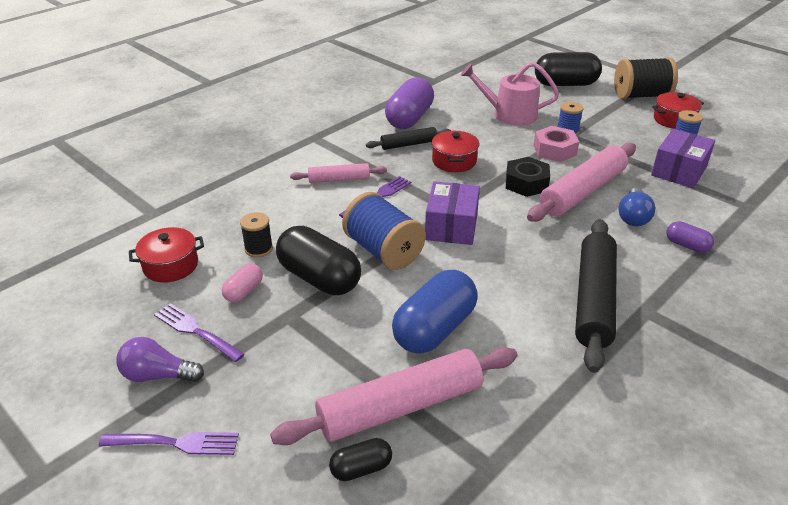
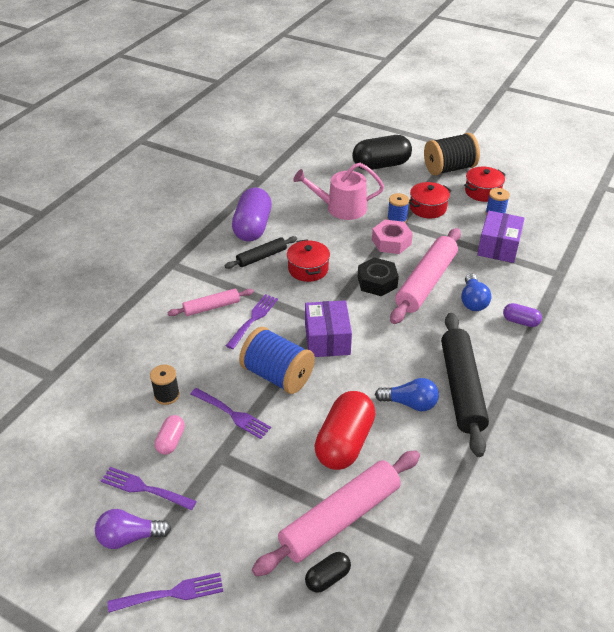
camera: 15 degrees left, 5 degrees up
red pot [129,227,204,283] -> red pot moved to [409,182,452,219]
black capsule [276,226,361,295] -> purple fork [191,388,271,439]
blue capsule [392,270,478,354] -> red capsule [314,391,375,470]
none -> blue light bulb [375,378,439,411]

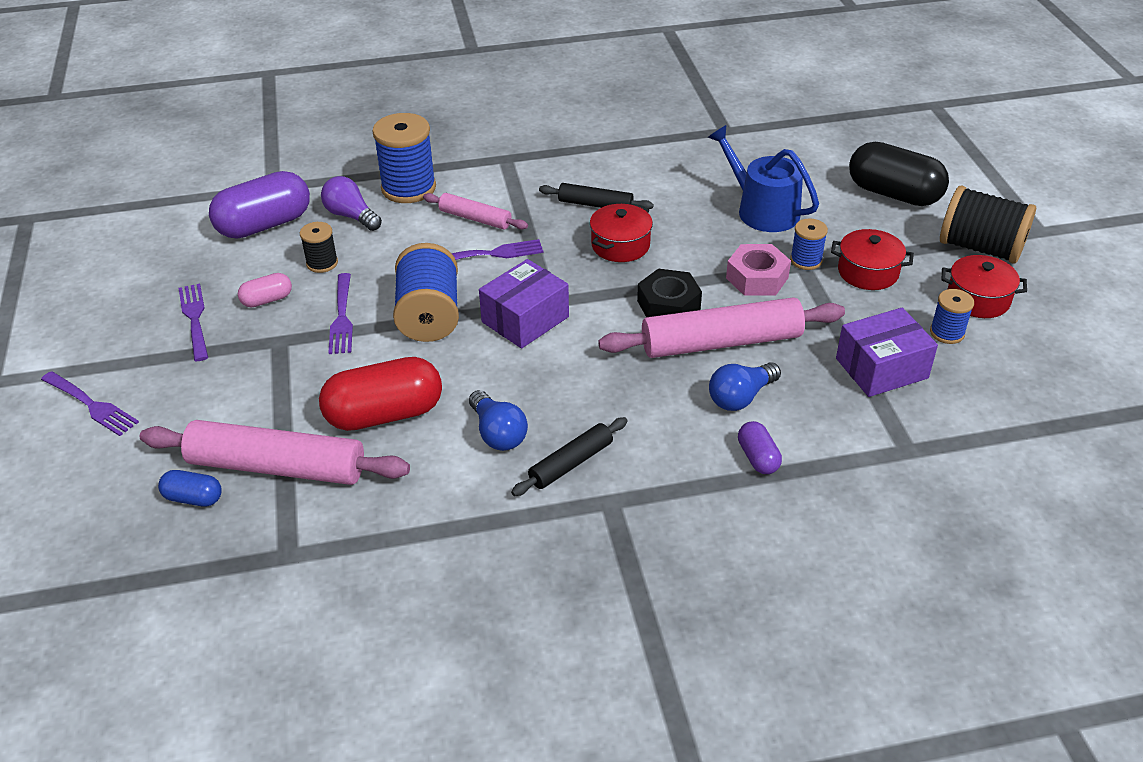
camera: 50 degrees right, 0 degrees up
purple light bulb [95,509,171,549] -> purple light bulb moved to [321,176,382,231]
purple capsule [232,187,272,242] -> purple capsule moved to [209,171,310,239]
pink watering can [293,163,384,220] -> blue watering can [708,125,819,232]
black capsule [305,552,351,593] -> blue capsule [158,470,222,507]
black rolling pin [441,313,489,457] -> black rolling pin [511,417,628,496], size x0.54
none -> blue spool [372,113,436,203]

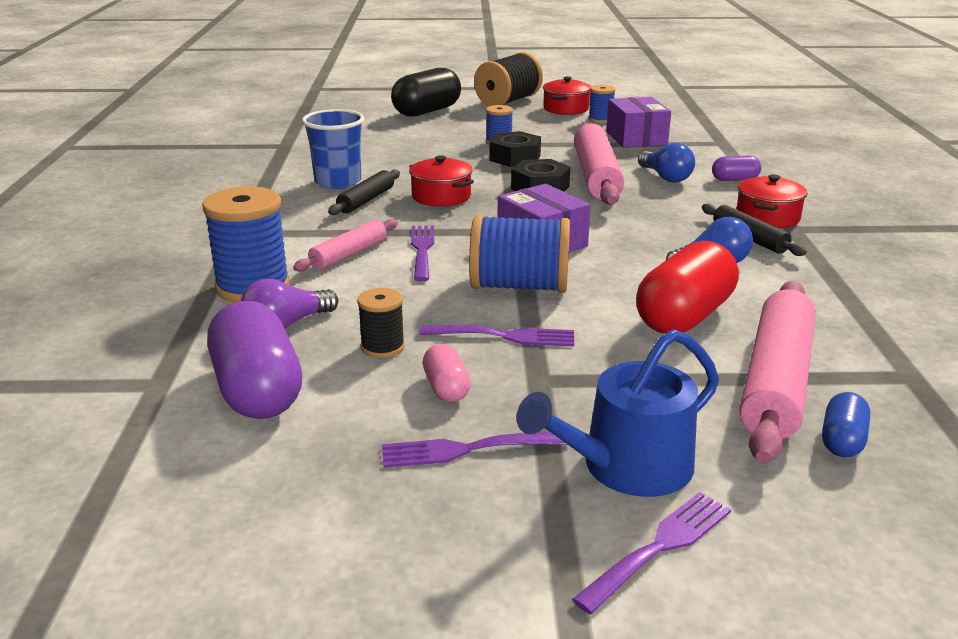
camera: 80 degrees left, 15 degrees down
red capsule [319,357,442,431] -> red capsule turned 45 degrees clockwise [636,241,739,334]
blue watering can [708,125,819,232] -> blue watering can moved to [516,329,719,497]
pink nut [726,244,791,296] -> black nut [490,131,541,167]
red pot [831,229,914,290] -> red pot moved to [736,174,807,228]
none -> blue cup [302,109,364,189]

